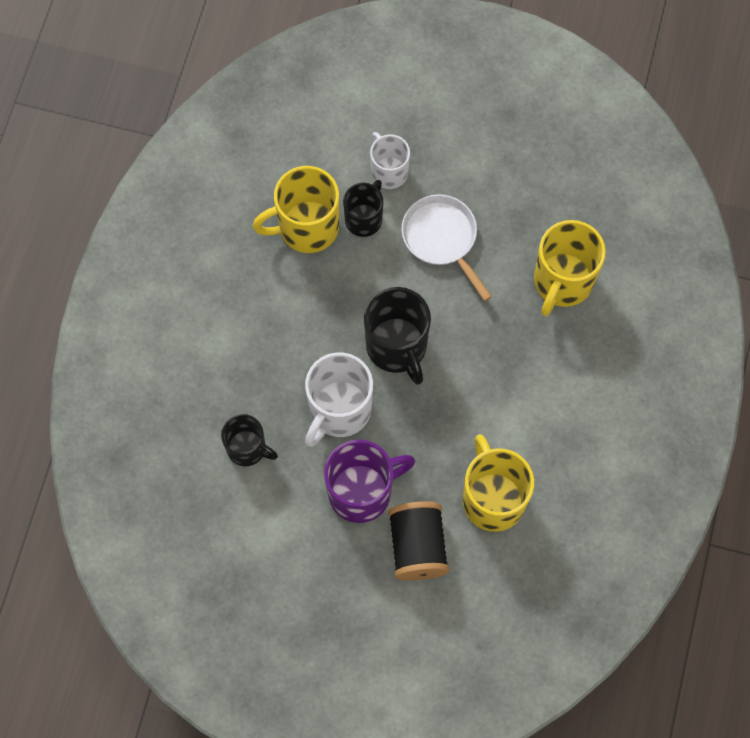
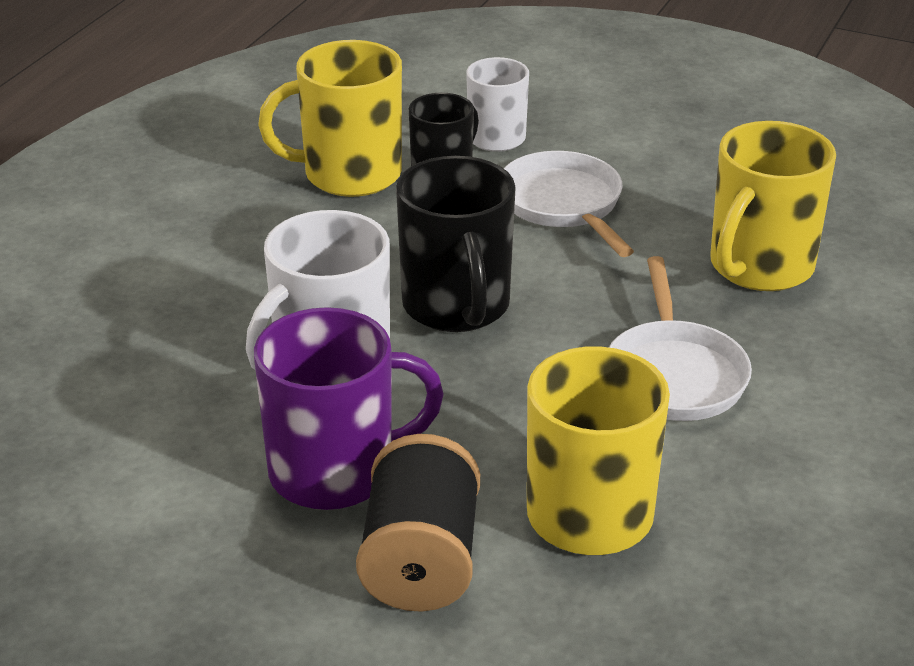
camera: 10 degrees right, 35 degrees down
black mug [221,414,278,466] -> none
none -> white pan [609,256,752,421]

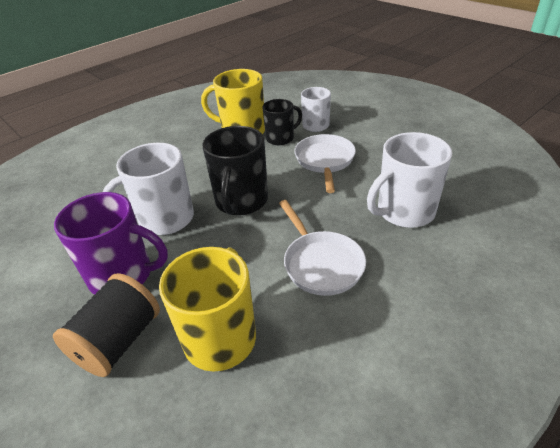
camera: 25 degrees right, 5 degrees up
white pan [609,256,752,421] -> white pan turned 45 degrees counterclockwise [279,200,366,296]
yellow mug [710,121,836,291] -> white mug [367,132,452,228]

